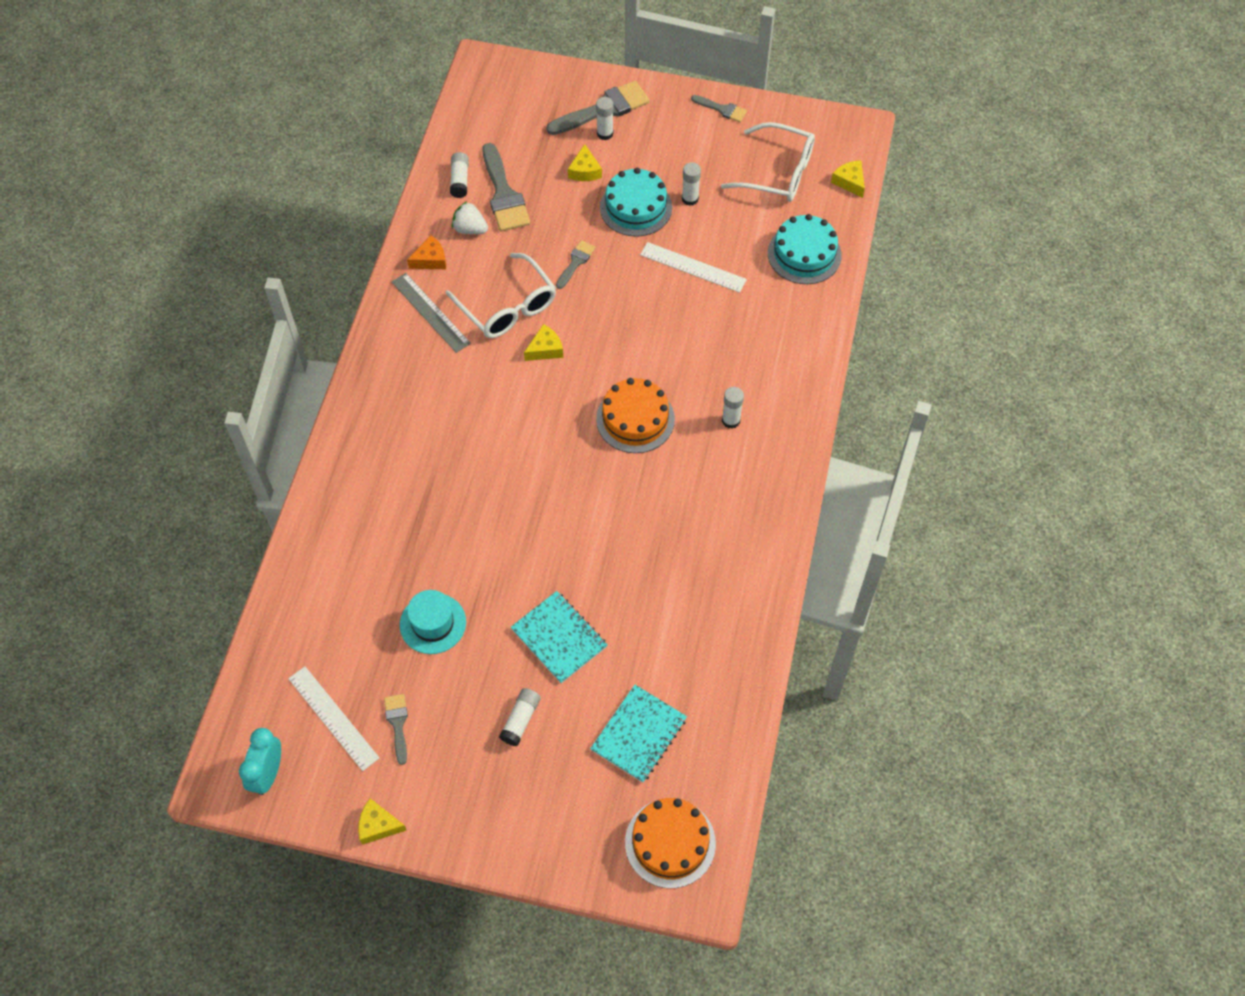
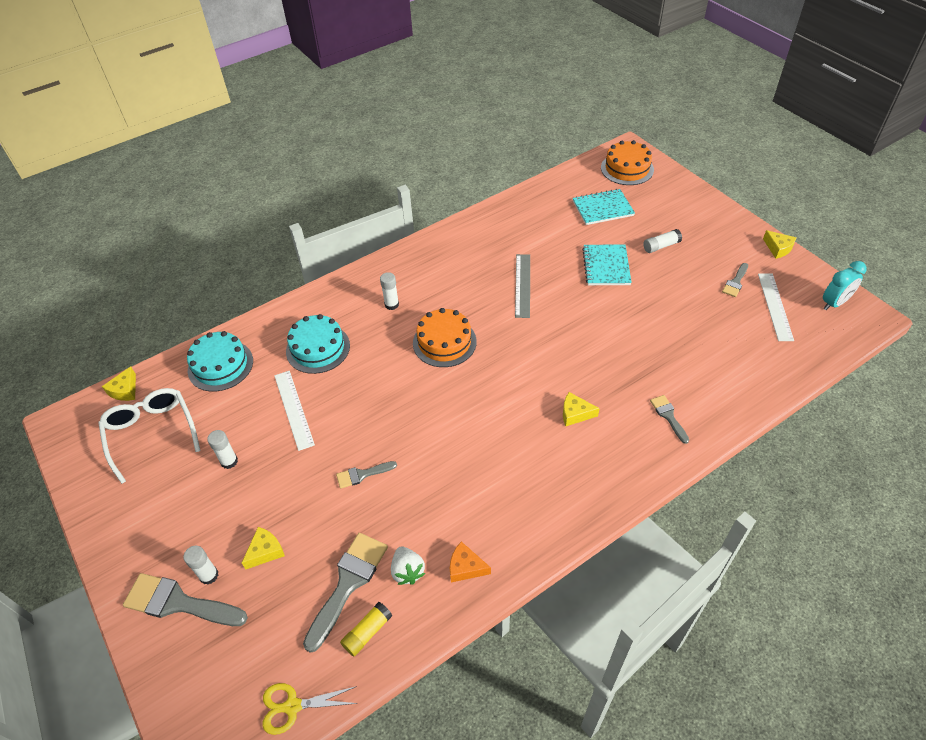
camera: 135 degrees left, 10 degrees down
grey ruler [392,273,471,353] -> grey ruler moved to [515,254,530,318]
turquoise hat [400,590,466,654] -> none
white glasses [445,253,556,338] -> none
white glue stick [450,152,469,198] -> yellow glue stick [340,602,392,656]
yellow cheese [524,324,563,361] -> yellow cheese moved to [563,392,600,426]
turquoise cake [600,168,672,237] -> turquoise cake moved to [286,314,350,374]
grey brush [691,95,747,122] -> grey brush moved to [650,395,689,444]
none -> yellow scissors [262,683,358,735]

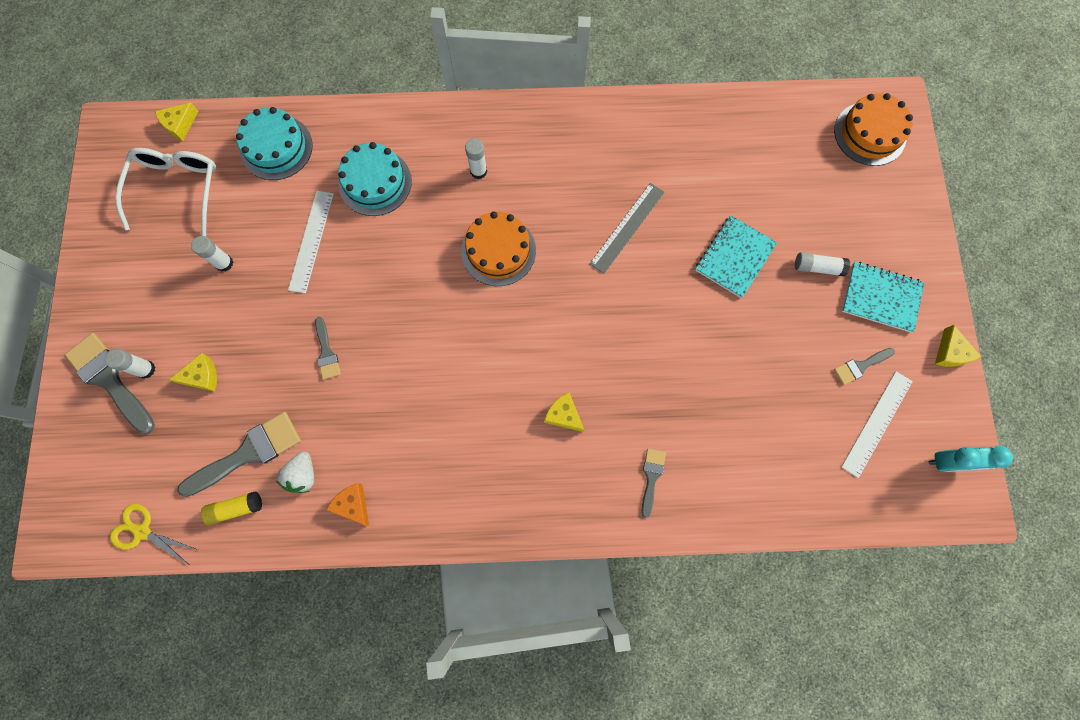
camera: 30 degrees right, 25 degrees up
grey brush [336,461,397,489] -> grey brush turned 120 degrees counterclockwise [315,317,341,380]
turquoise notebook [573,189,635,225] -> turquoise notebook moved to [842,262,924,333]

